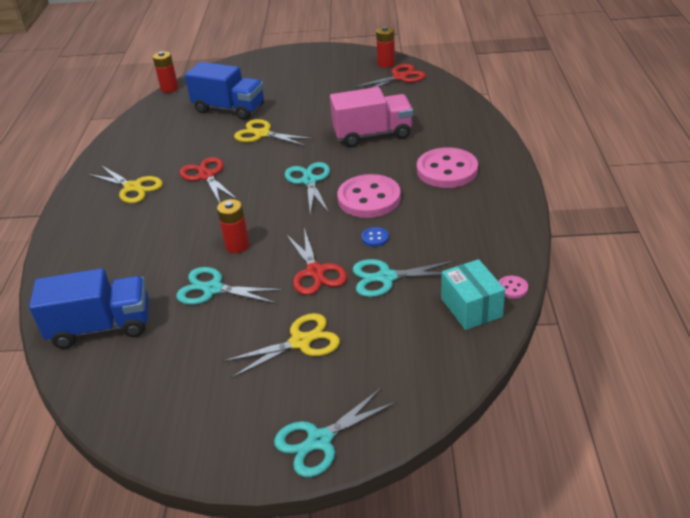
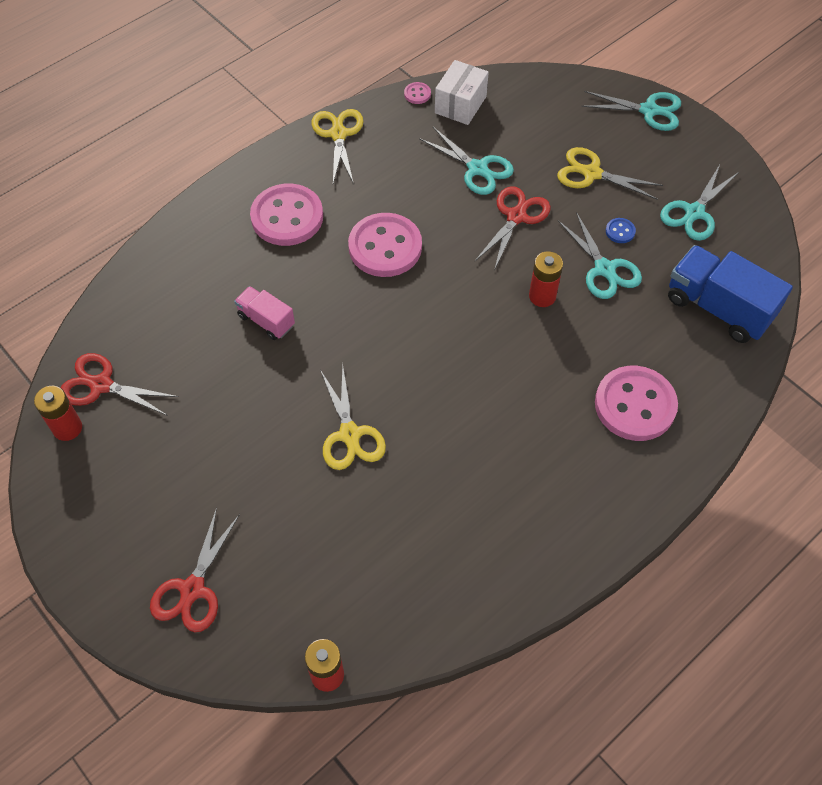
camera: 135 degrees left, 20 degrees up
yellow scissors [88,165,163,203] -> yellow scissors moved to [312,109,364,184]
red scissors [180,157,238,203] -> red scissors moved to [150,507,240,632]
blue truck [185,62,264,120] -> none
turquoise scissors [285,162,330,214] -> turquoise scissors moved to [660,165,739,241]
pink truck [330,87,413,147] -> pink truck [234,286,295,340], size x0.56
blue button [362,227,389,247] -> blue button moved to [606,218,636,243]
turquoise box [441,259,505,330] -> white box [435,60,489,125]
none -> pink button [595,366,678,441]

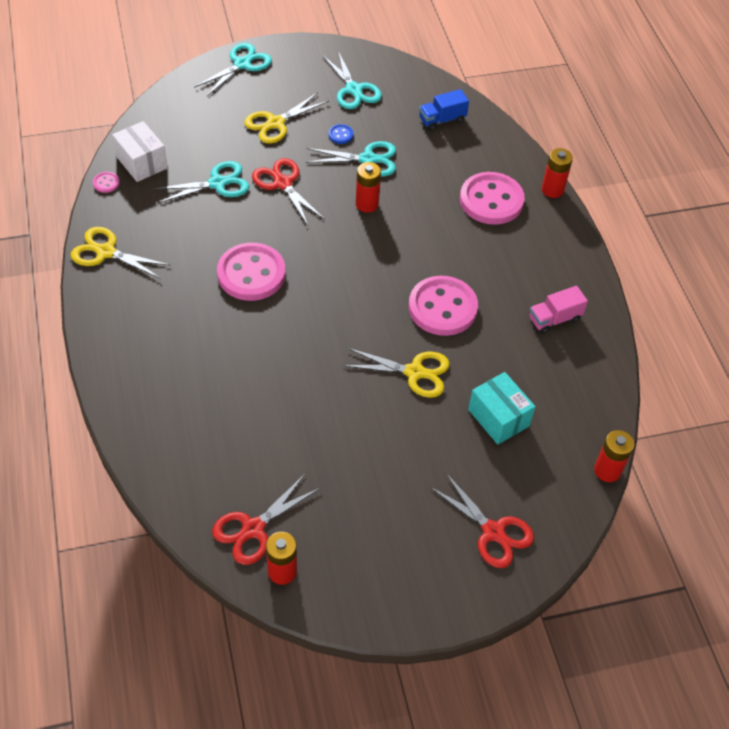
camera: 65 degrees left, 5 degrees down
pink truck [234,286,295,340] -> pink truck moved to [529,286,588,334]
pink button [250,184,323,246] -> pink button moved to [409,276,478,336]
blue truck [668,245,793,343] -> blue truck [419,89,469,131], size x0.56
none -> turquoise box [468,372,536,445]
none -> red battery [542,148,573,198]

